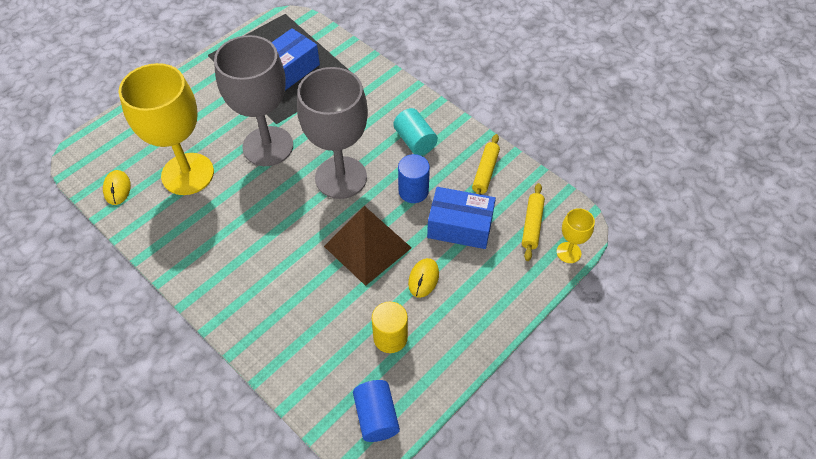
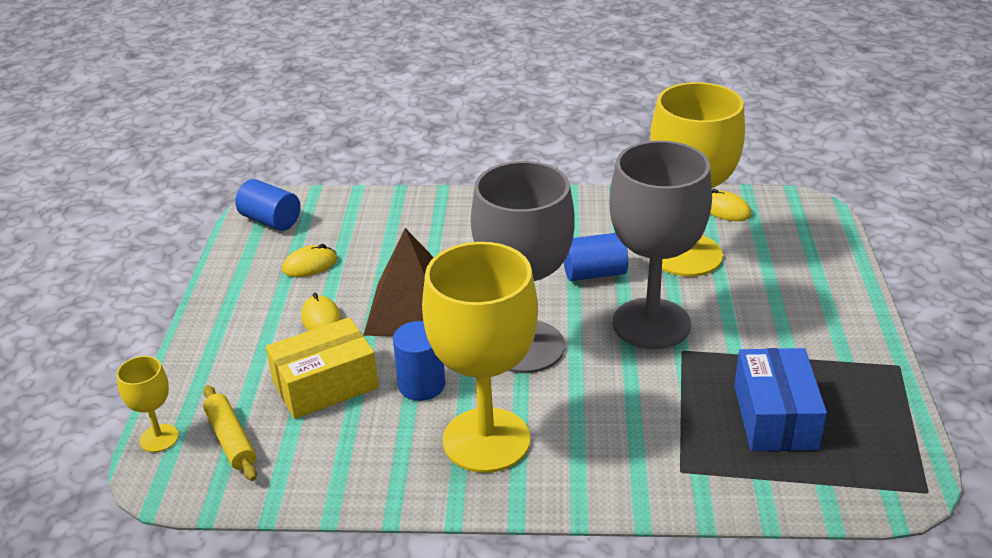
camera: 140 degrees right, 20 degrees down
yellow cylinder [372,301,408,353] -> yellow mouse [282,244,337,277]
turquoise cylinder [393,108,438,155] -> yellow goblet [422,242,538,473]
blue box [427,187,496,249] -> yellow box [266,317,379,419]
yellow rolling pin [472,134,500,194] -> none
none -> blue cylinder [564,233,628,281]

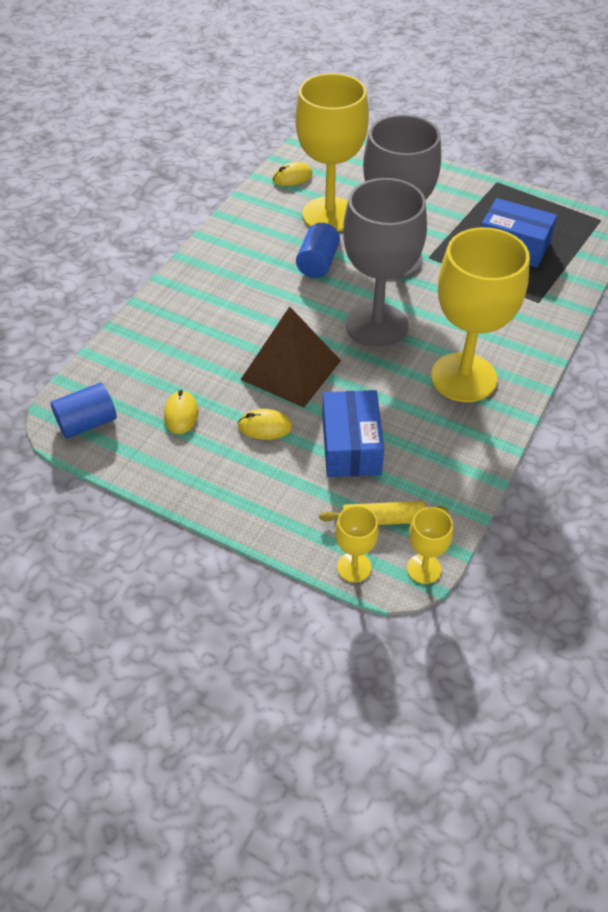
camera: 65 degrees left, 15 degrees up
yellow box [266,317,379,419] -> blue box [322,390,384,477]
blue cylinder [393,321,445,401] -> none
none -> yellow goblet [407,507,453,584]

